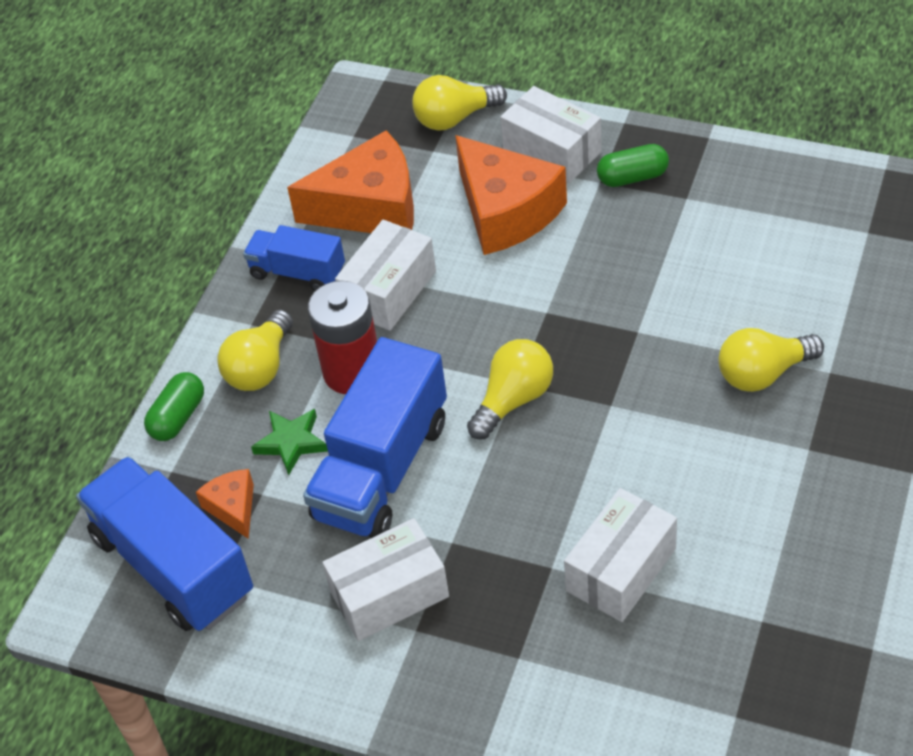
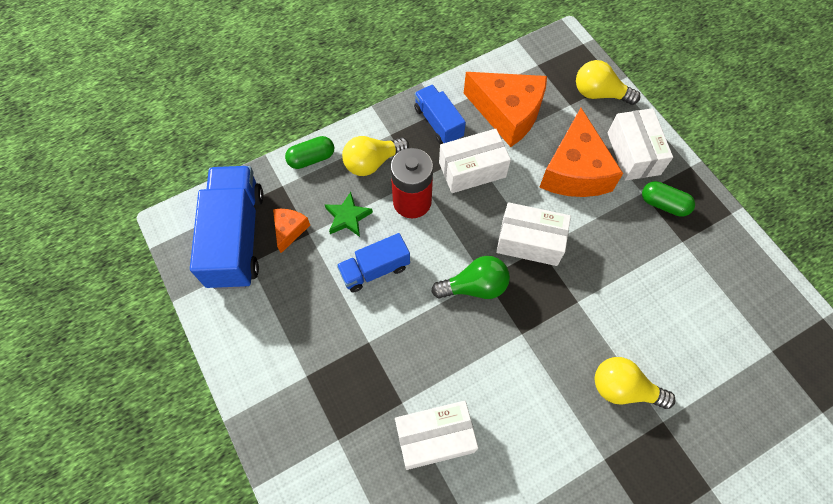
camera: 35 degrees right, 15 degrees up
blue truck [303,337,447,538] -> blue truck [337,233,410,293], size x0.56
white box [322,518,449,641] -> white box moved to [496,202,571,266]
yellow light bulb [467,339,553,439] -> green light bulb [431,256,510,299]

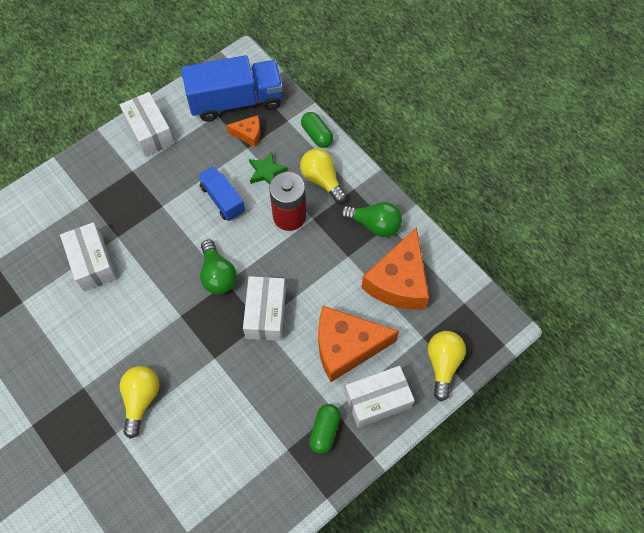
camera: 80 degrees right, 0 degrees up
blue truck [414,85,466,144] -> green light bulb [341,202,402,237]
white box [439,129,511,193] -> white box moved to [120,92,174,156]

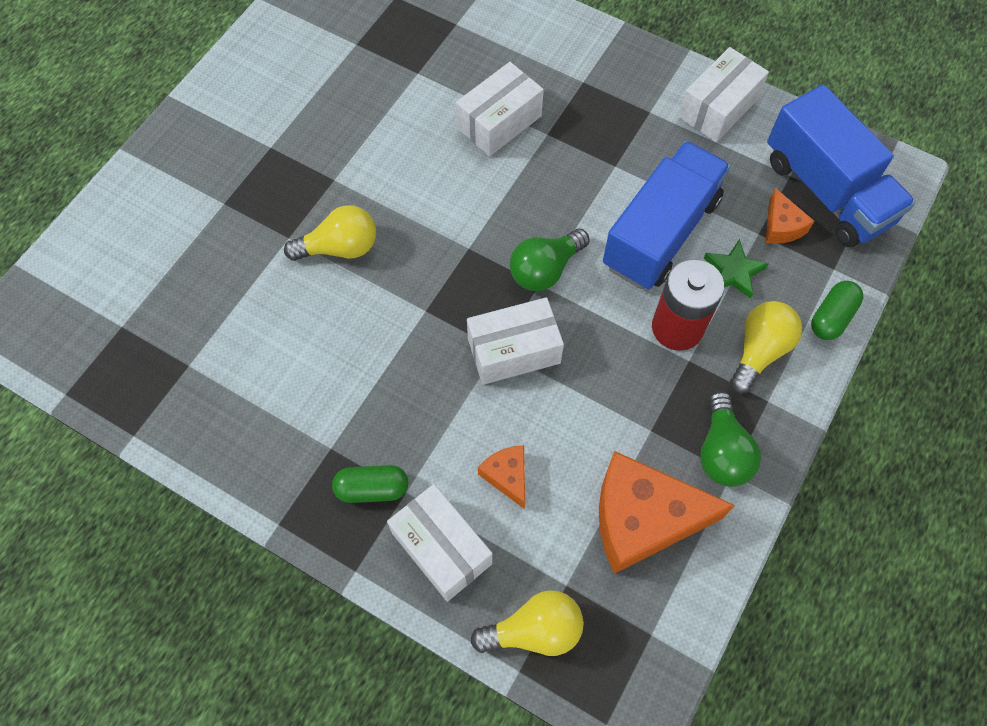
camera: 70 degrees right, 0 degrees up
blue truck [198,166,245,221] -> blue truck [603,141,731,289], size x1.77
orange cheese [318,306,399,382] -> orange cheese [478,445,525,509], size x0.48

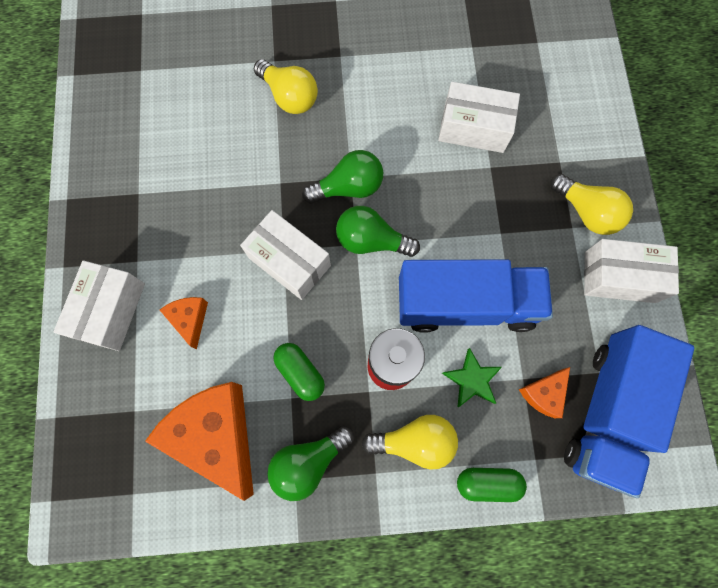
camera: 55 degrees right, 10 degrees up
green capsule [332,465,408,503] -> green capsule moved to [273,343,325,401]
yellow light bulb [471,590,584,656] -> yellow light bulb moved to [550,174,633,235]
orange cheese [478,445,525,509] -> orange cheese turned 45 degrees counterclockwise [160,297,208,349]
none -> green light bulb [302,150,383,204]

